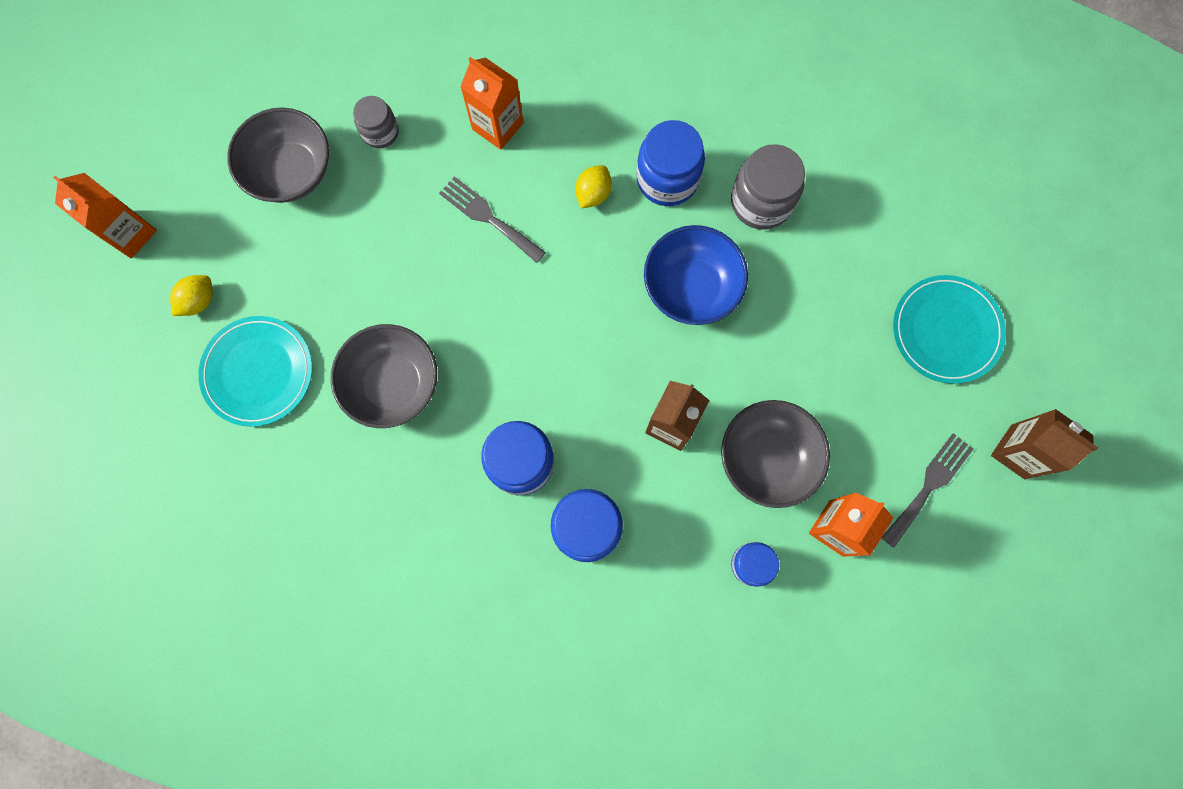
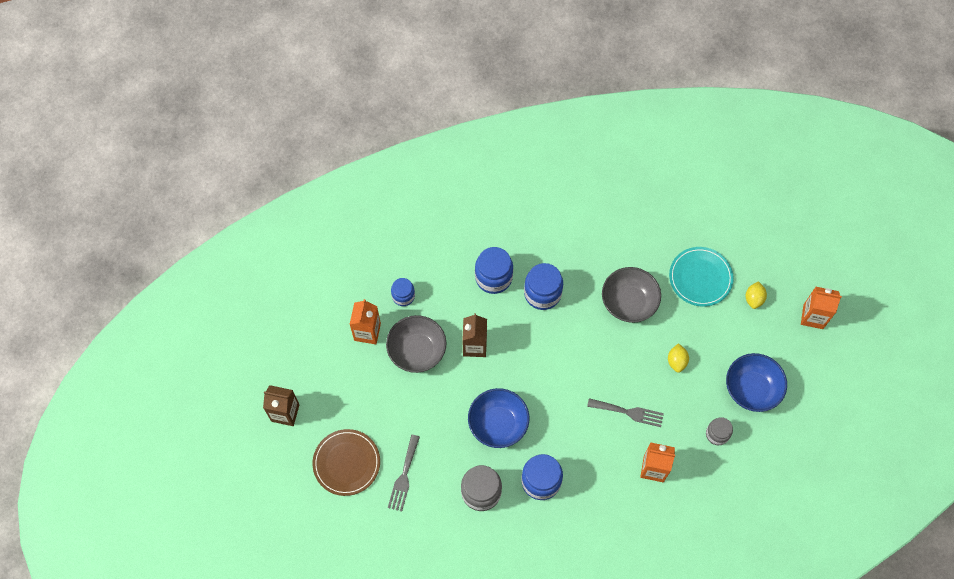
camera: 155 degrees right, 10 degrees down
grey bowl [227,107,329,203] -> blue bowl [726,353,787,412]
yellow lemon [575,165,612,208] -> yellow lemon moved to [668,343,689,373]
grey fork [882,433,973,548] -> grey fork moved to [388,435,420,511]
turquoise plate [893,275,1006,384] -> brown plate [313,429,380,496]

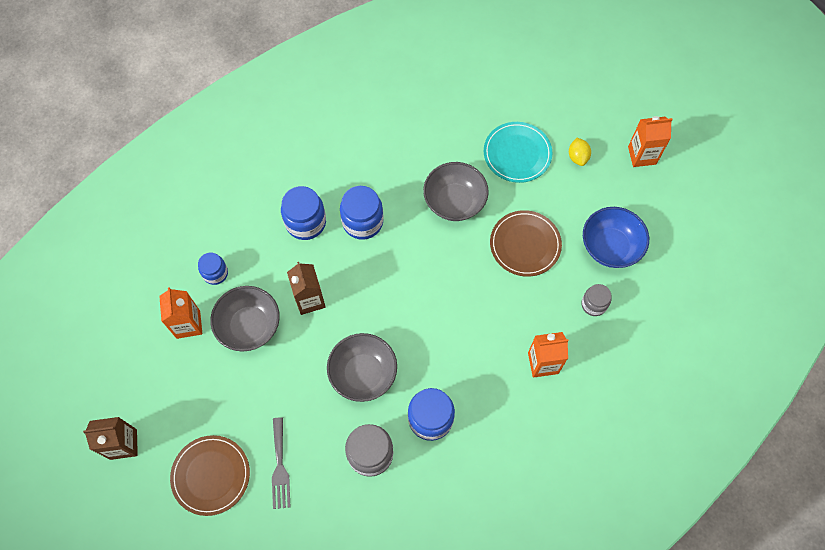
camera: 20 degrees left, 0 degrees up
blue bowl [468,388,529,448] -> grey bowl [327,333,397,402]
grey fork [587,398,664,427] -> none
yellow lemon [668,343,689,373] -> brown plate [490,210,562,277]

